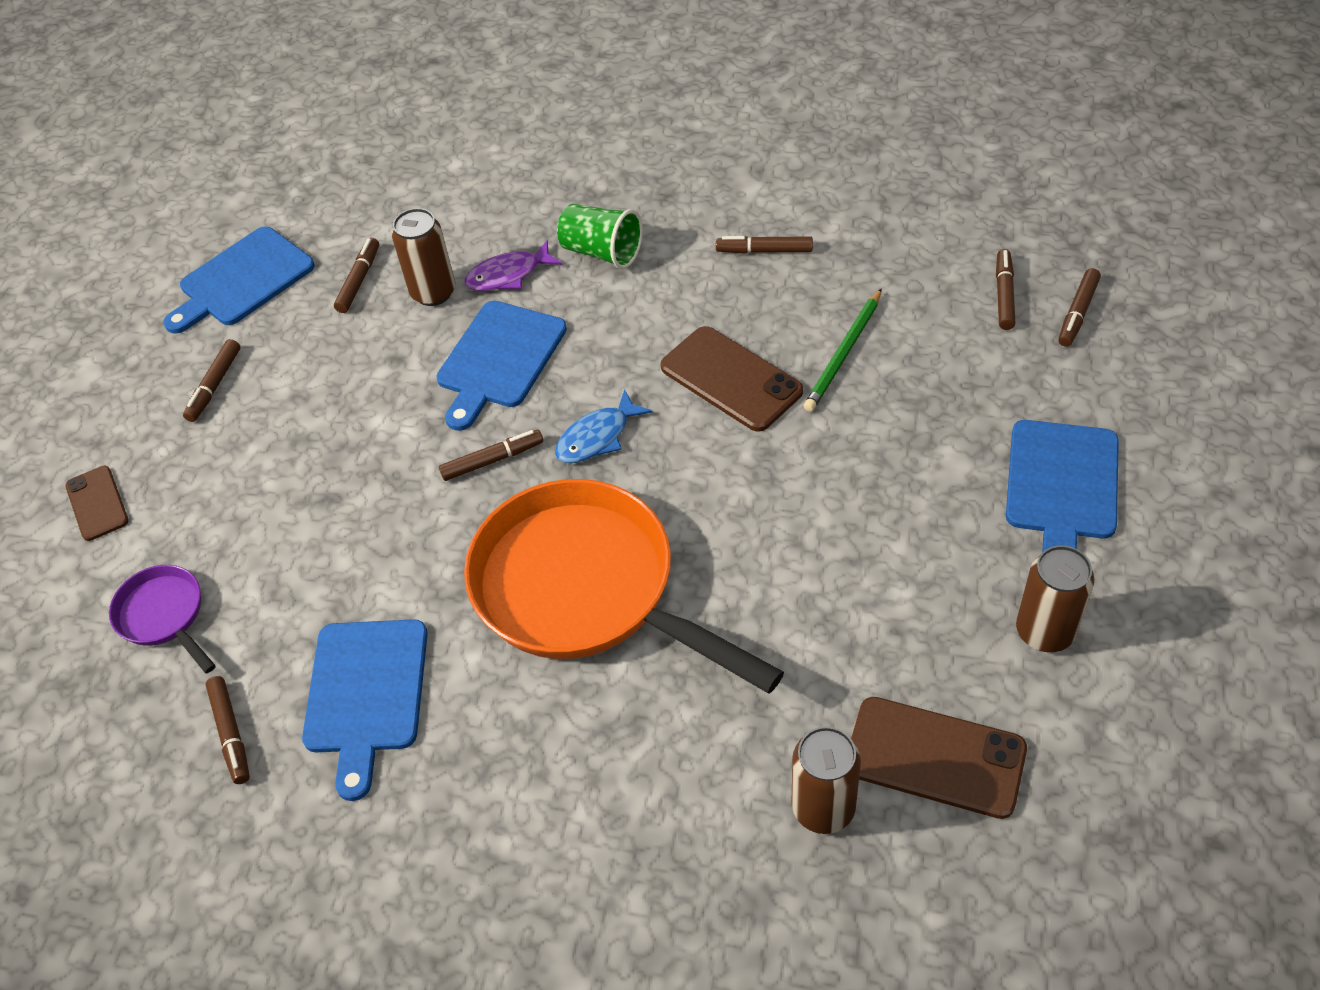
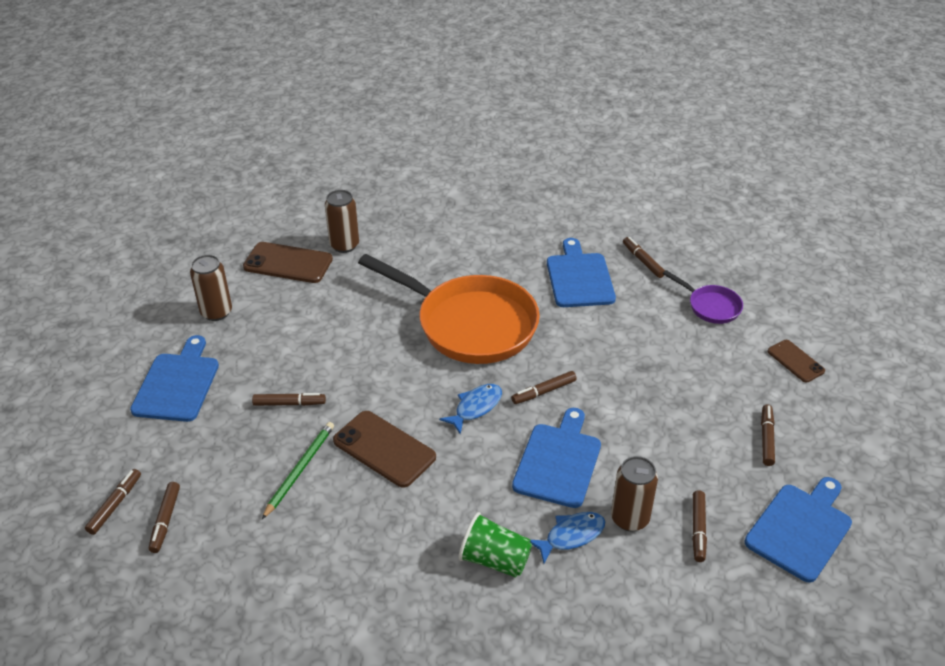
camera: 170 degrees right, 10 degrees down
purple fish [464,240,562,291] -> blue fish [530,512,605,563]
brown marker [716,236,813,254] -> brown marker moved to [252,393,326,406]

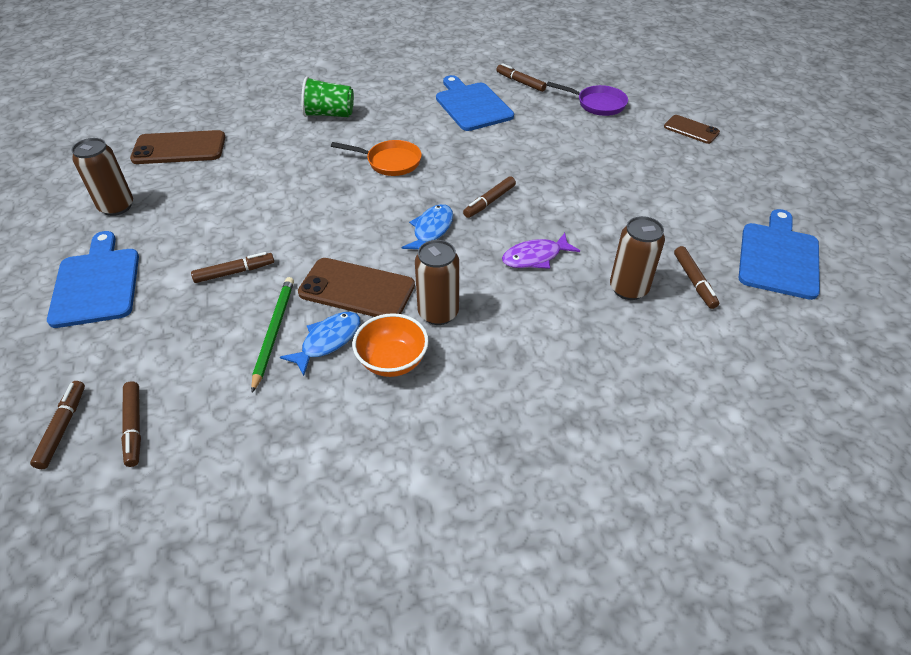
camera: 20 degrees left, 5 degrees up
brown can [325,190,359,253] -> brown can moved to [415,240,459,325]
orange pan [358,254,540,364] -> orange pan [331,140,422,176], size x0.45
green cup [458,512,532,578] -> green cup moved to [301,76,354,117]
blue cutting board [512,408,601,508] -> purple fish [502,233,580,269]
blue fish [530,512,605,563] -> blue fish moved to [280,312,360,376]
brown marker [761,404,775,466] -> none
none -> orange bowl [353,313,429,377]

